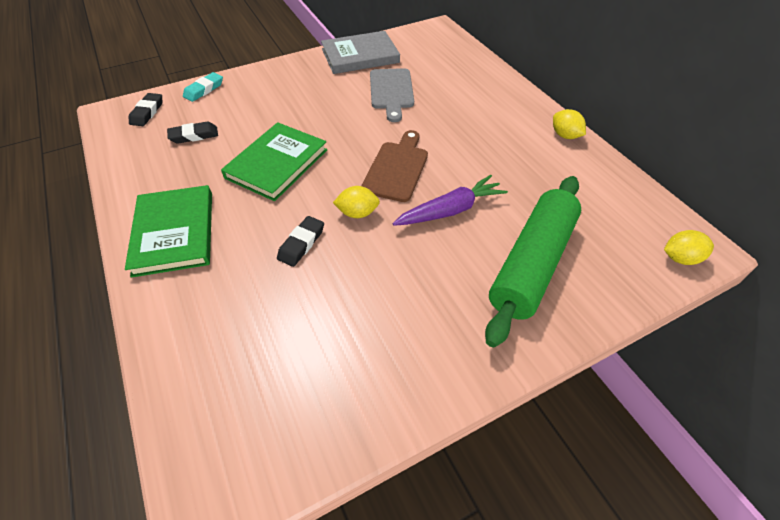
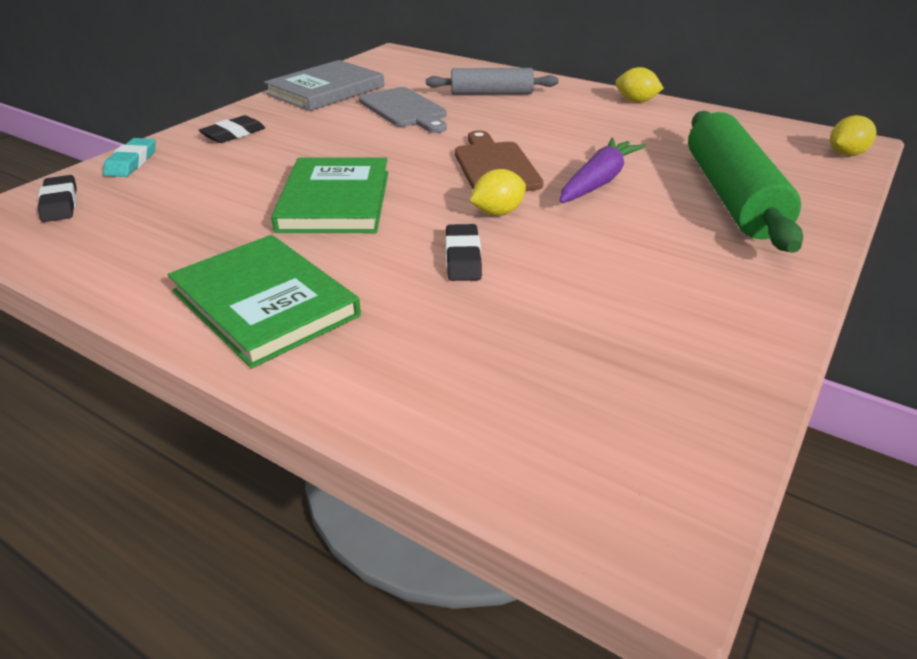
camera: 30 degrees left, 15 degrees down
black eraser [167,121,218,144] -> black eraser moved to [199,115,265,143]
none -> grey rolling pin [426,68,559,95]

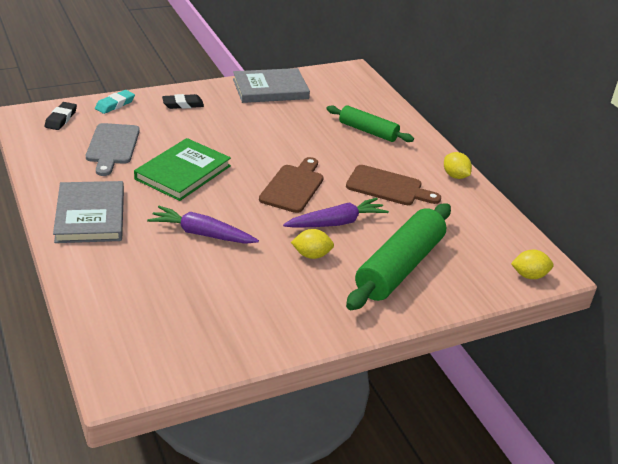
camera: 30 degrees right, 0 degrees up
green book [167,235,361,368] -> grey book [53,181,124,243]
grey cutting board [359,87,447,133] -> grey cutting board moved to [86,123,140,176]
grey rolling pin [426,68,559,95] -> green rolling pin [326,105,414,142]
black eraser [445,224,482,281] -> purple carrot [147,206,259,244]
yellow lemon [470,169,526,216] -> yellow lemon moved to [291,229,334,259]
none -> brown cutting board [346,165,441,205]

